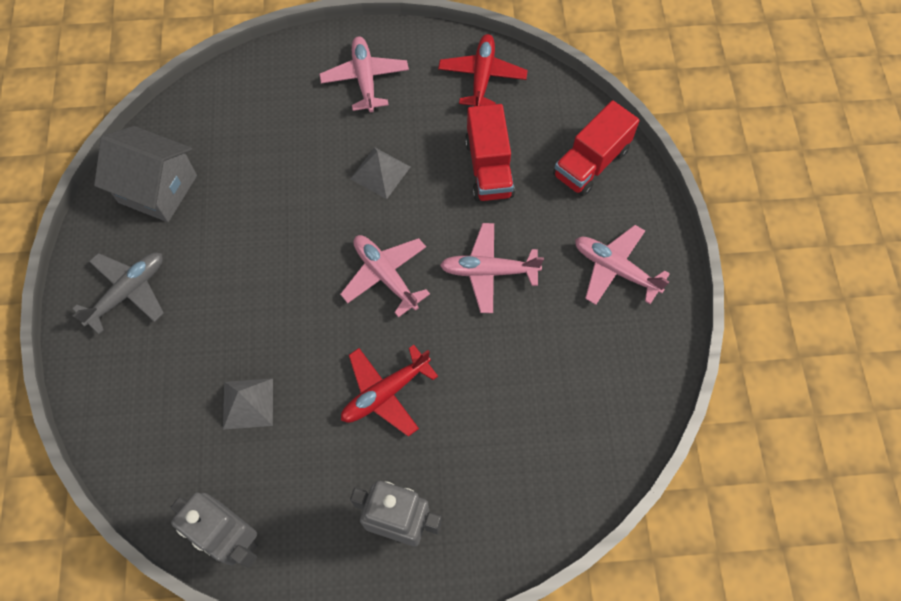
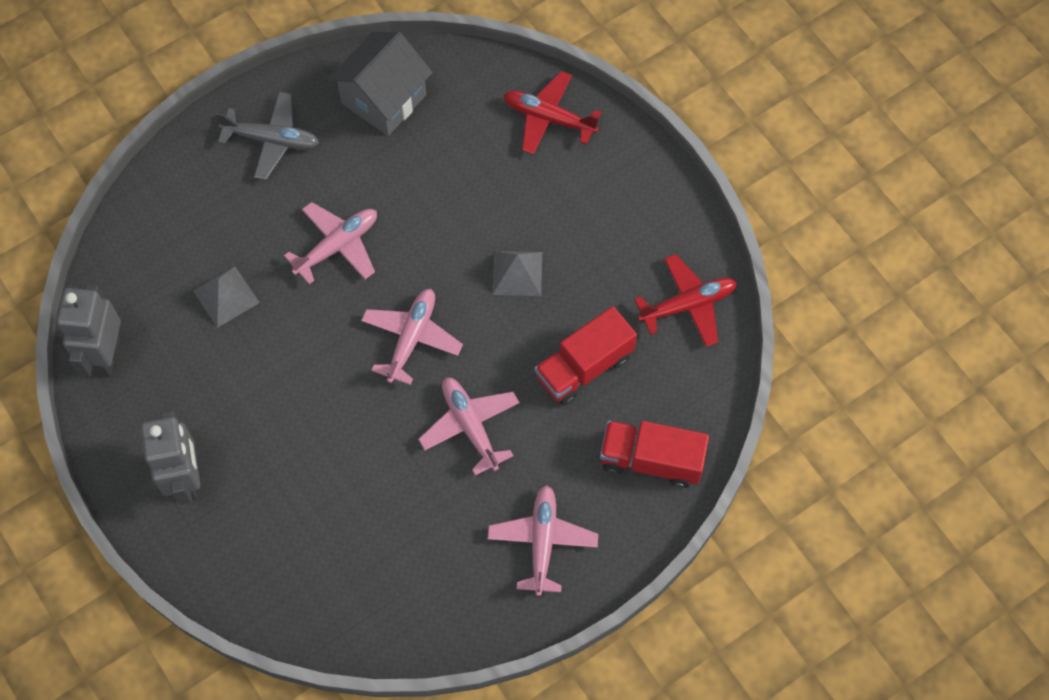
camera: 60 degrees right, 0 degrees up
grey house [94,126,197,222] -> grey house turned 45 degrees clockwise [328,32,433,136]
pink plane [319,36,409,112] -> pink plane moved to [284,202,377,284]
red plane [341,345,438,437] -> red plane moved to [503,71,602,155]

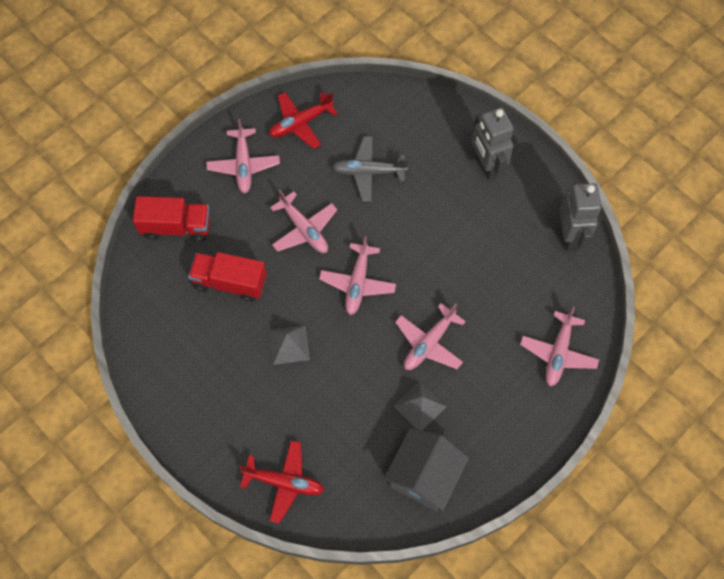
camera: 170 degrees right, 0 degrees up
grey pyramid [193,266,260,328] -> grey pyramid moved to [394,381,447,431]
grey plane [215,92,319,180] -> grey plane moved to [332,136,408,201]
red truck [535,306,637,406] -> red truck turned 120 degrees counterclockwise [188,252,267,302]
red plane [634,254,737,347] -> red plane moved to [269,92,338,149]
none -> pink plane [520,307,599,386]

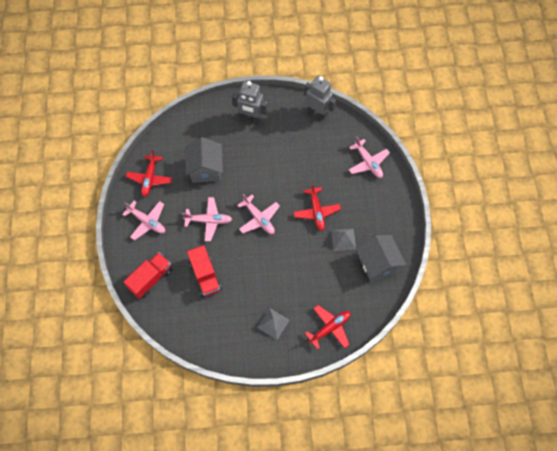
camera: 50 degrees left, 0 degrees up
red truck [188,252,267,302] -> red truck turned 75 degrees counterclockwise [187,245,222,297]
grey pyramid [269,325,310,365] -> grey pyramid moved to [257,308,290,340]
grey plane [332,136,408,201] -> grey house [185,137,223,183]
pink plane [395,303,466,370] -> red plane [294,183,341,231]

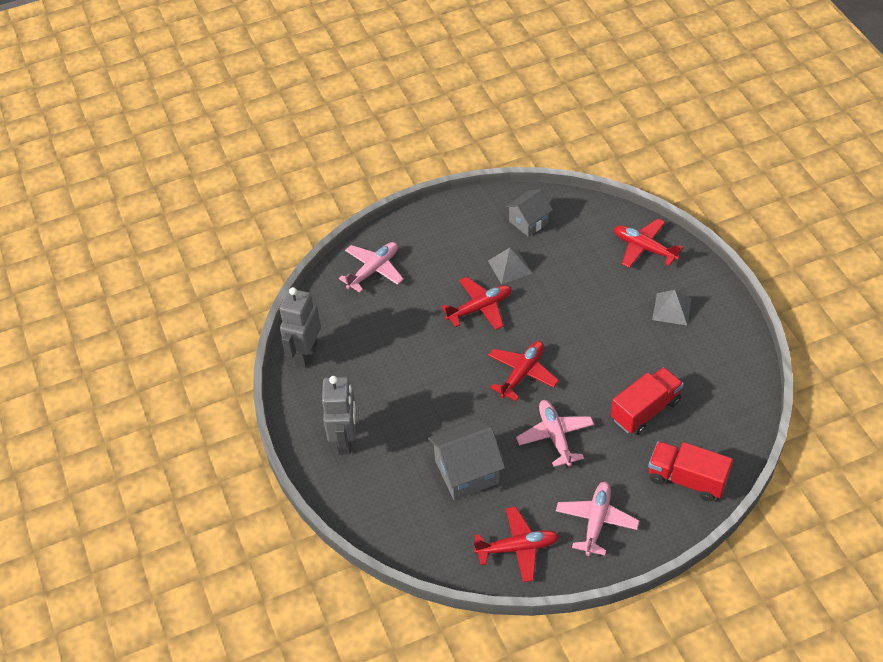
camera: 105 degrees left, 15 degrees down
pink plane [237,194,280,234] -> red plane [488,341,559,401]
grey house [357,235,406,283] -> grey house [505,189,553,237], size x0.65

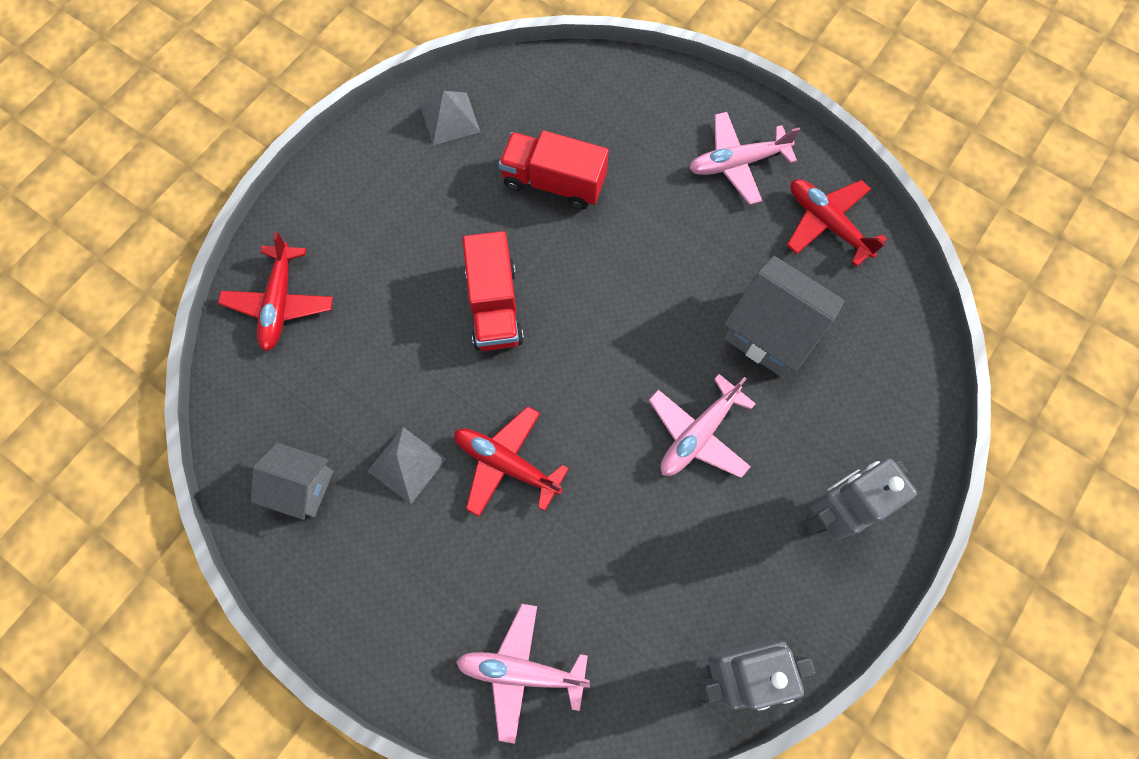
camera: 125 degrees left, 20 degrees up
red plane [488,341,559,401] -> none
pink plane [516,400,594,467] -> pink plane moved to [649,374,756,478]
red truck [648,441,733,502] -> red truck moved to [463,231,524,351]
grey pyramid [652,290,692,325] -> grey pyramid moved to [420,91,480,145]

